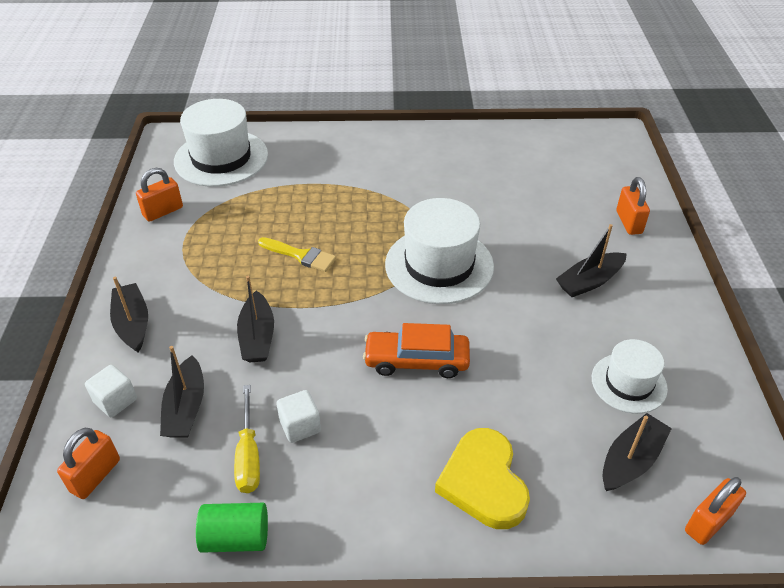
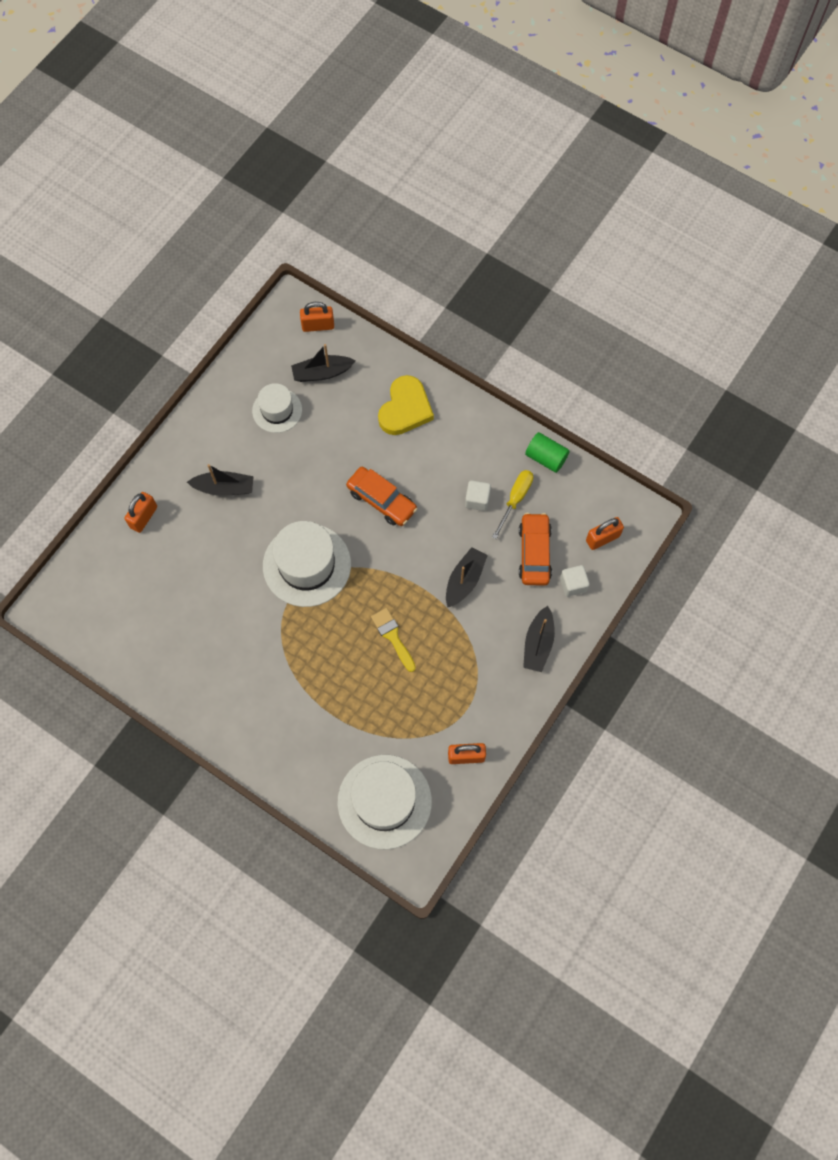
camera: 145 degrees left, 25 degrees up
black boat [160,346,204,438] -> orange car [519,513,552,586]

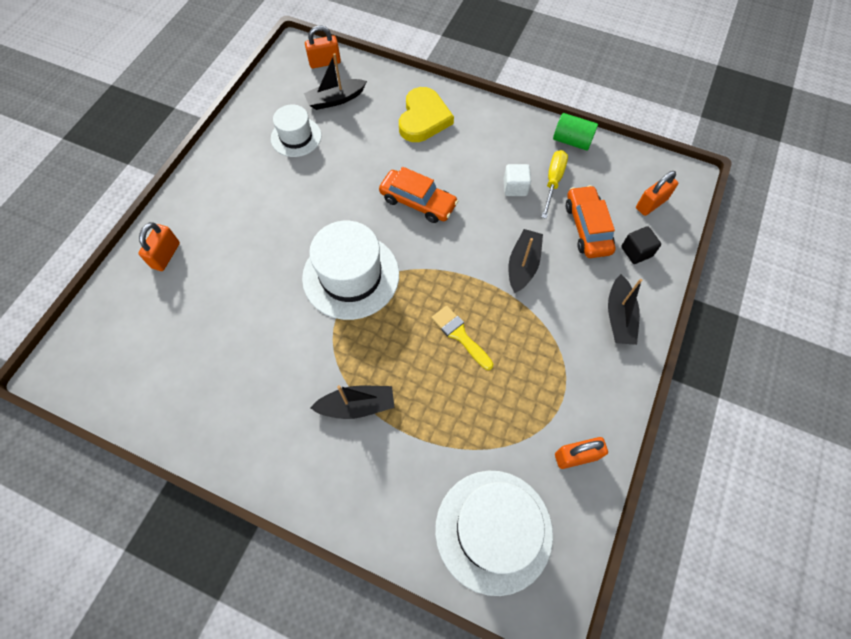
camera: 10 degrees left, 5 degrees down
black boat [187,464,254,496] -> black boat moved to [310,385,395,419]
white cube [560,565,590,597] -> black cube [622,226,661,264]

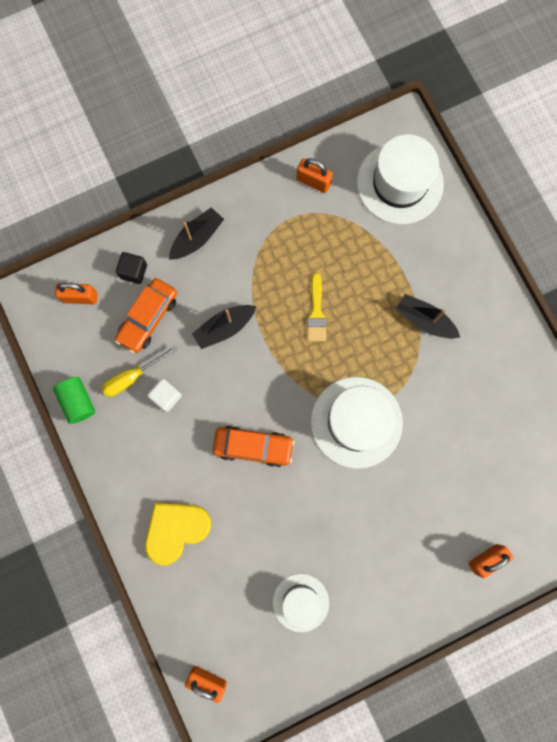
camera: 140 degrees left, 15 degrees up
black boat [304,53,367,110] -> none
orange car [379,167,458,223] -> orange car turned 120 degrees clockwise [213,426,294,467]

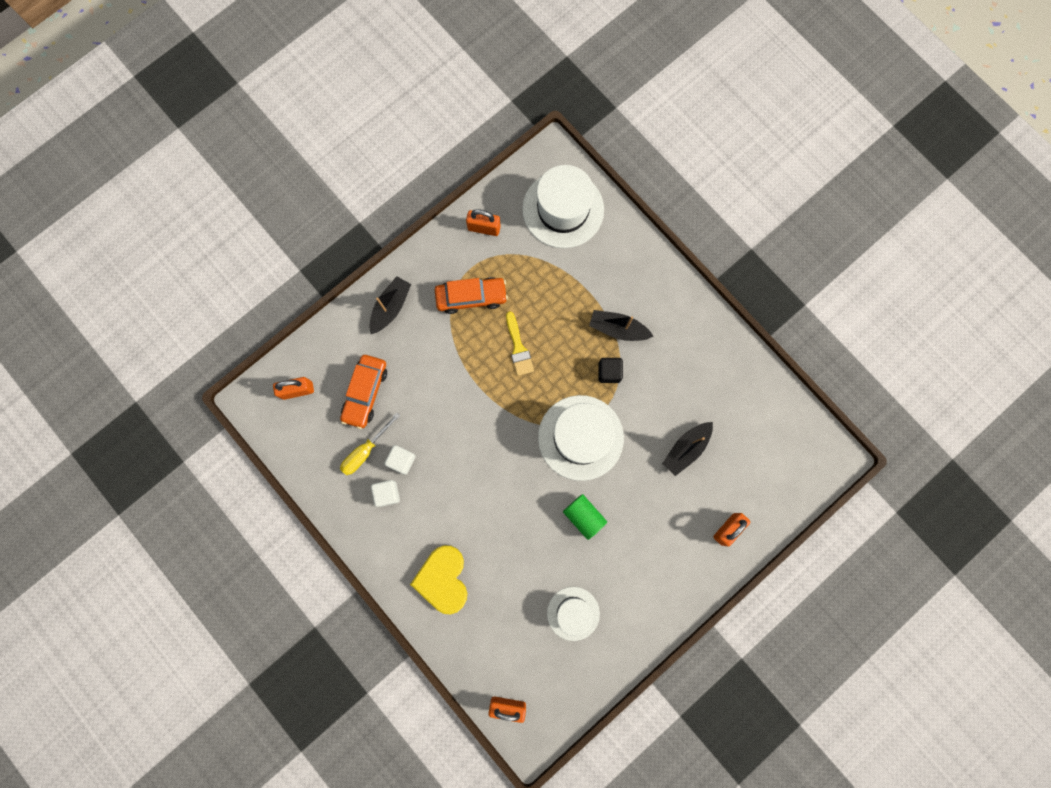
camera: 15 degrees left, 0 degrees up
green cylinder [53,377,95,424] -> green cylinder moved to [563,494,607,540]
black cube [116,252,147,284] -> black cube moved to [599,358,623,383]
yellow heart [145,503,211,565] -> yellow heart turned 45 degrees counterclockwise [410,545,468,614]
black boat [192,305,256,349] -> black boat moved to [662,422,713,476]
orange car [213,426,294,467] -> orange car moved to [435,277,508,314]
none -> white cube [371,480,400,507]

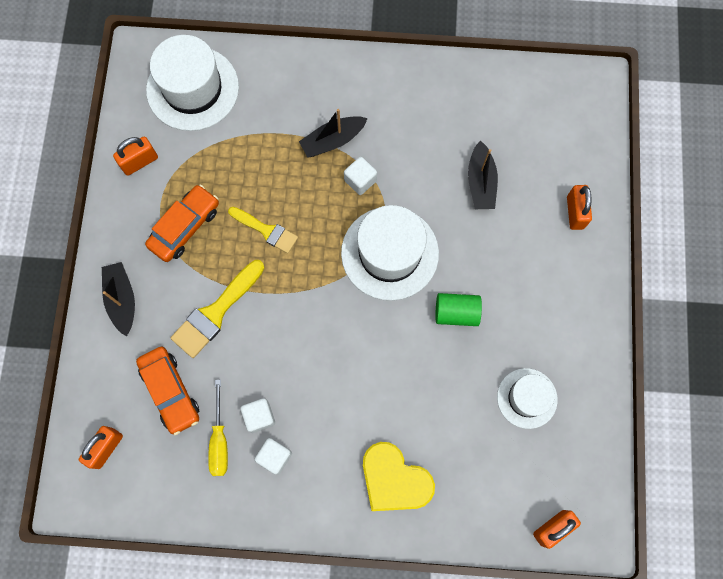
camera: 45 degrees left, 5 degrees down
black cube [599,358,623,383] -> white cube [344,157,377,195]
none -> yellow brush [170,260,264,358]

